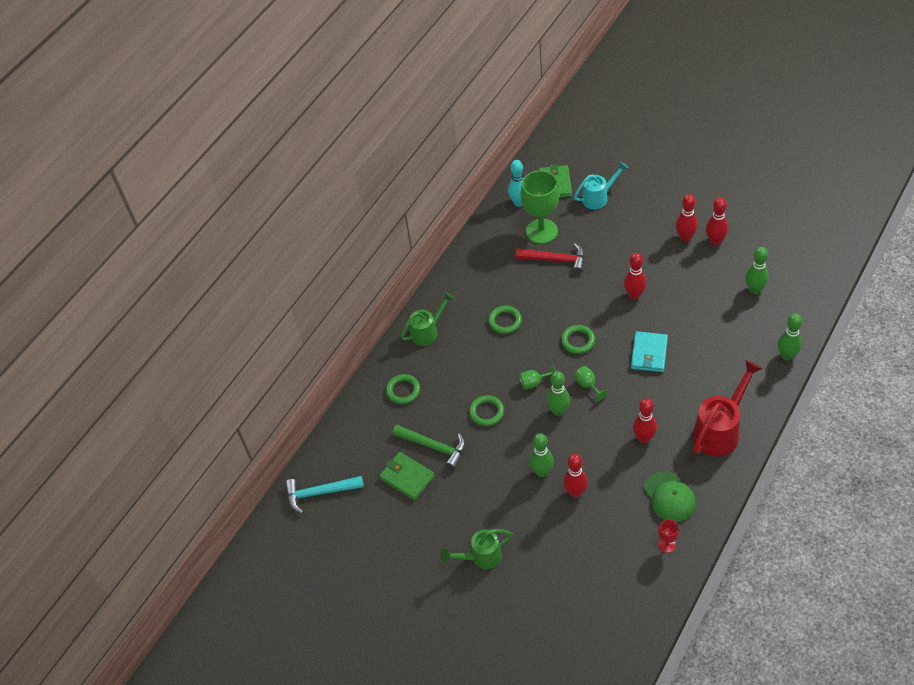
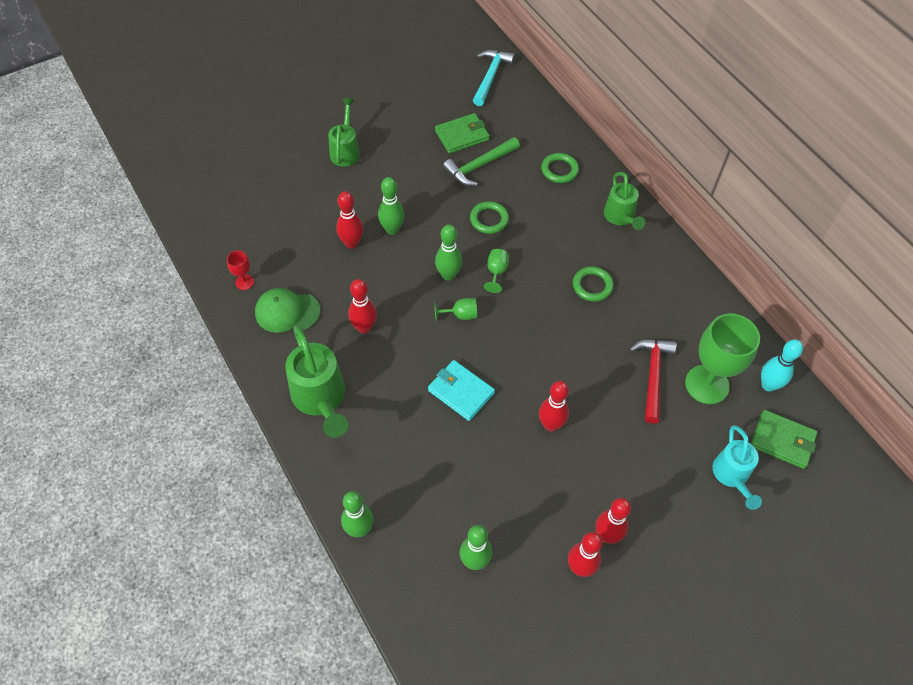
camera: 110 degrees right, 5 degrees up
red hammer [516,243,585,273] -> red hammer turned 150 degrees clockwise [630,340,677,424]
green ring [561,325,595,354] -> none
red watering can [693,360,763,457] -> green watering can [285,326,348,438]

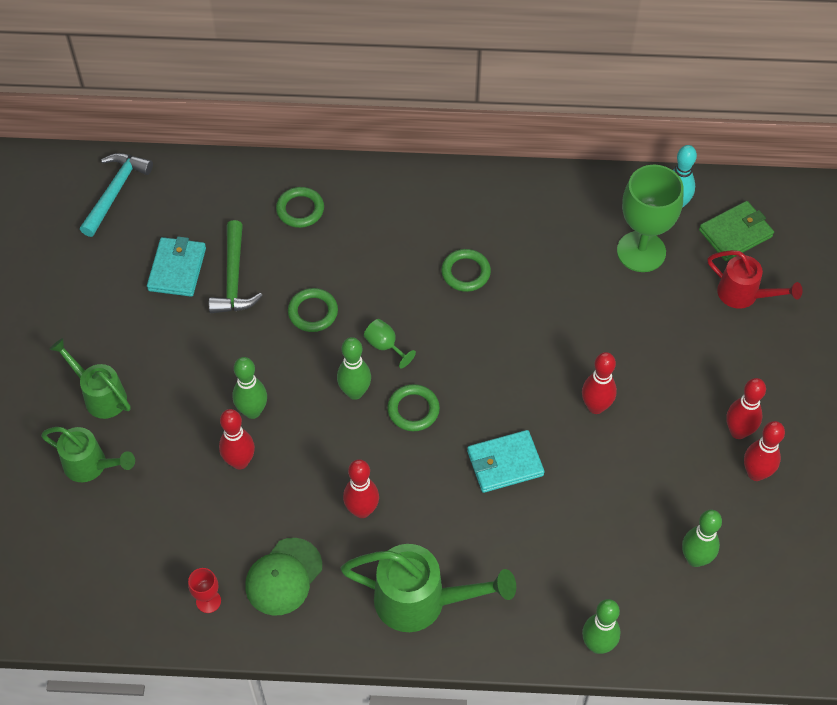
camera: 55 degrees left, 0 degrees up
green goblet [434,298,477,321] -> green ring [387,384,440,431]
green wallet [435,113,490,154] -> turquoise wallet [147,237,206,297]
turquoise hammer [473,50,515,106] -> turquoise hammer turned 60 degrees clockwise [80,153,153,237]
green watering can [604,172,645,230] -> green watering can moved to [41,427,135,482]
red hammer [630,340,677,424] -> none
turquoise watering can [713,426,762,510] -> red watering can [707,250,803,309]

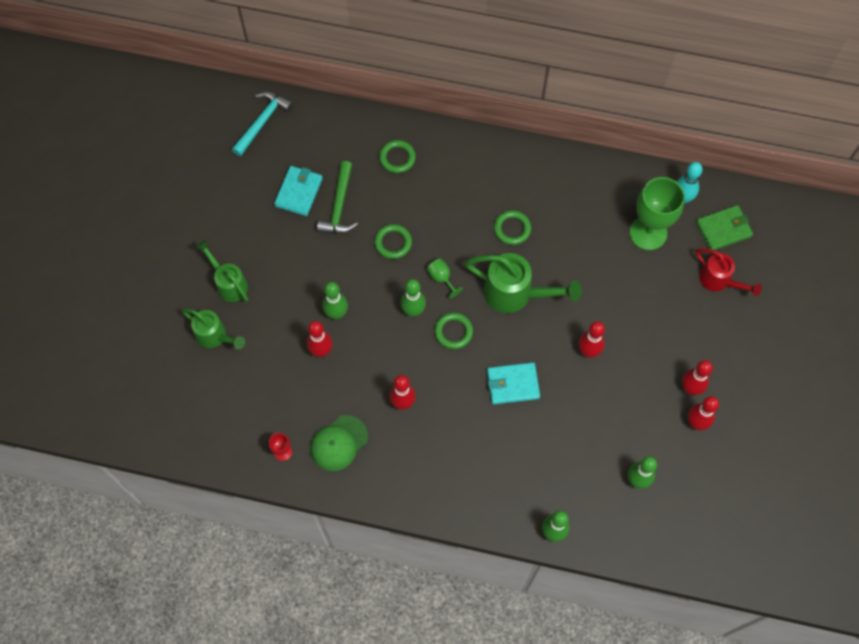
camera: 10 degrees right, 10 degrees up
green watering can [340,544,516,632] -> green watering can moved to [465,253,582,313]

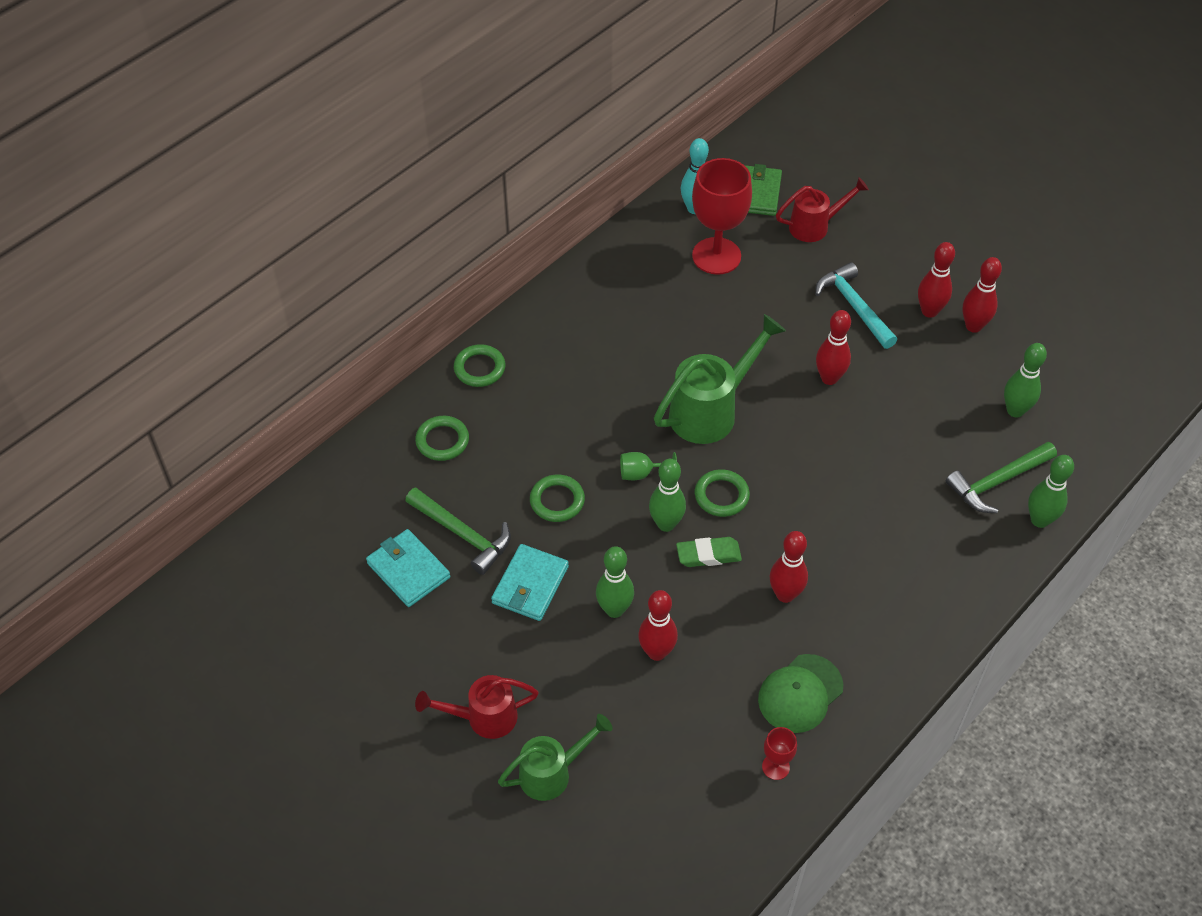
camera: 60 degrees left, 15 degrees down
green watering can [196,240,248,302] -> red watering can [415,675,539,739]
turquoise hammer [232,92,293,156] -> turquoise hammer moved to [815,262,897,349]
green cap [310,415,368,471] -> green cap turned 60 degrees clockwise [758,654,843,733]
turquoise wallet [487,362,540,404] -> turquoise wallet moved to [491,544,569,621]
green ring [494,210,531,245] -> green ring moved to [454,344,505,387]
green goblet [630,177,685,250] -> red goblet [692,158,752,275]
none -> green eraser [676,537,742,567]
none -> green hammer [946,442,1057,513]

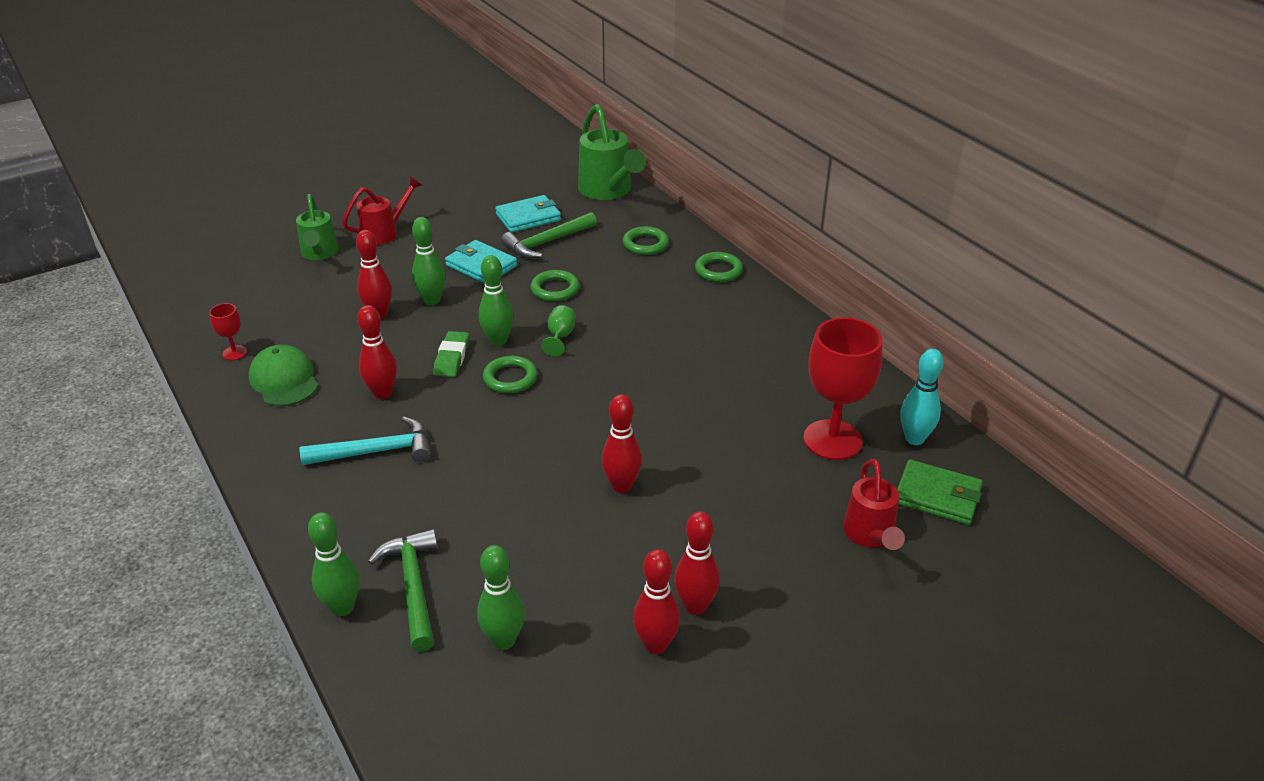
camera: 105 degrees right, 15 degrees down
red watering can [415,675,539,739] -> red watering can turned 45 degrees clockwise [342,176,422,245]
green watering can [654,314,786,444] -> green watering can moved to [578,104,646,200]
turquoise hammer [815,262,897,349] -> turquoise hammer moved to [300,417,431,465]

